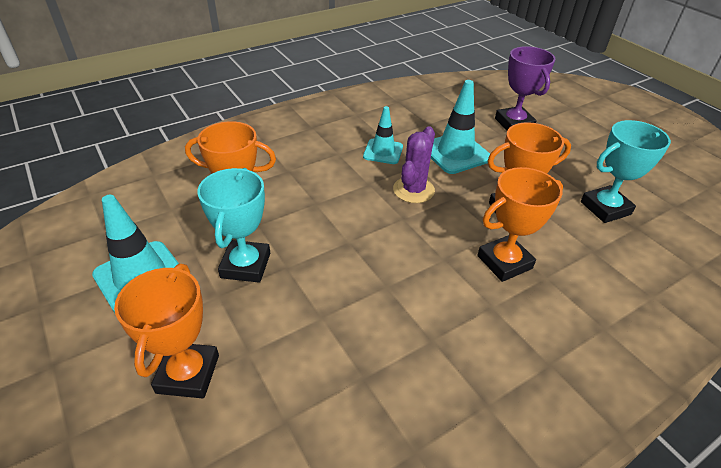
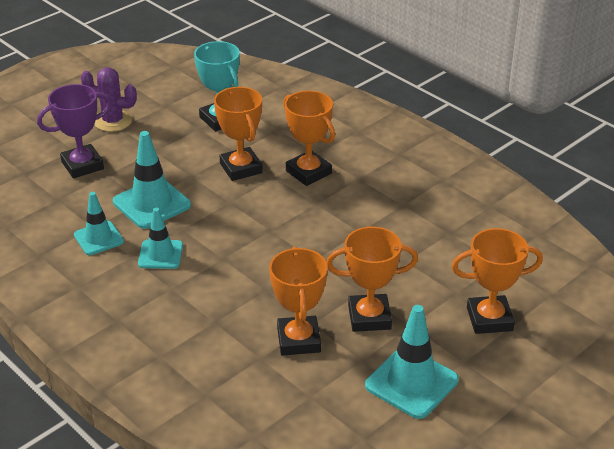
camera: 100 degrees left, 5 degrees down
turquoise trophy [197,168,270,283] -> orange trophy [327,227,418,332]
purple cactus [393,126,435,203] -> purple cactus moved to [81,67,137,132]
none -> turquoise traffic cone [74,192,124,255]

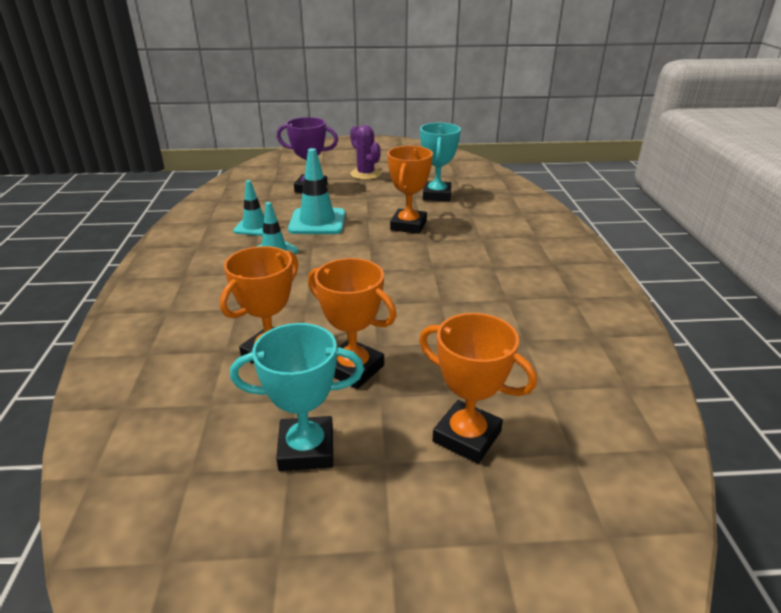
camera: 40 degrees right, 5 degrees down
orange trophy [283,91,335,186] -> none
turquoise traffic cone [365,305,459,419] -> turquoise trophy [230,323,364,471]

